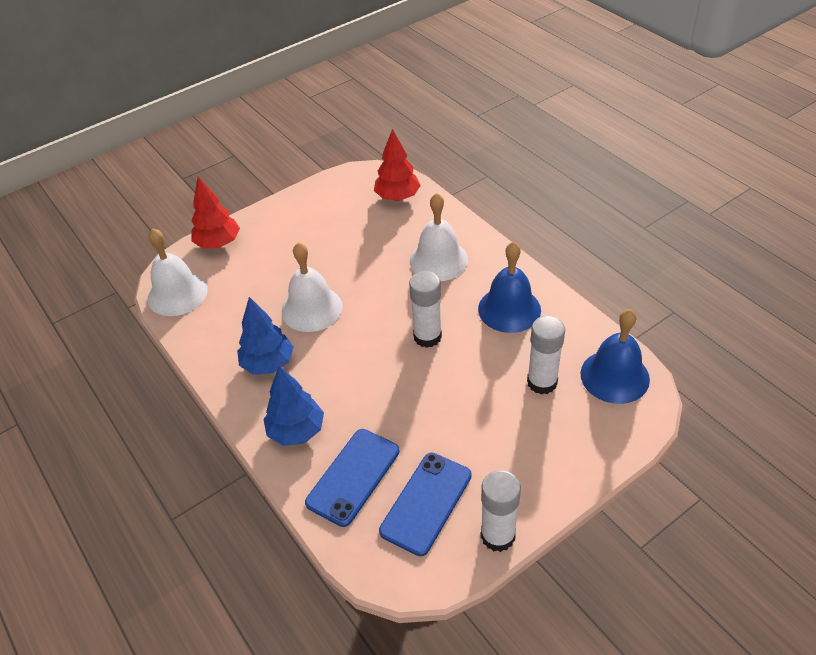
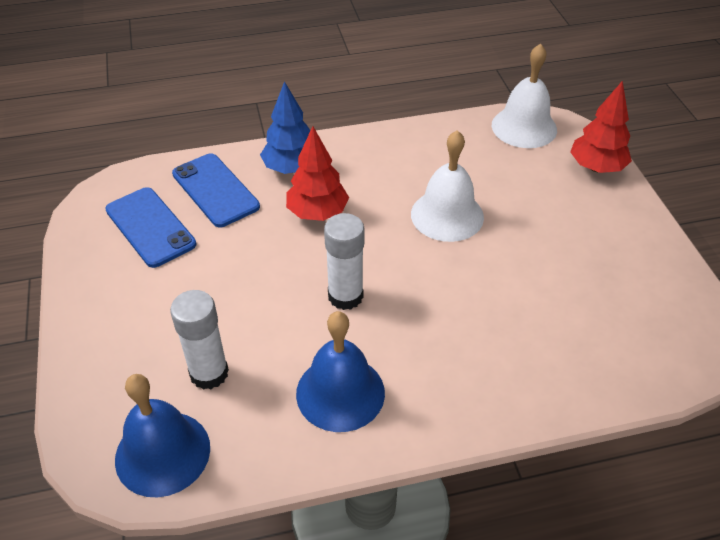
camera: 110 degrees right, 0 degrees up
blue tree [237,297,294,375] -> none
red tree [374,129,421,201] -> red tree moved to [286,126,349,221]
white bell [410,193,468,281] -> none
white glue stick [481,470,521,552] -> none

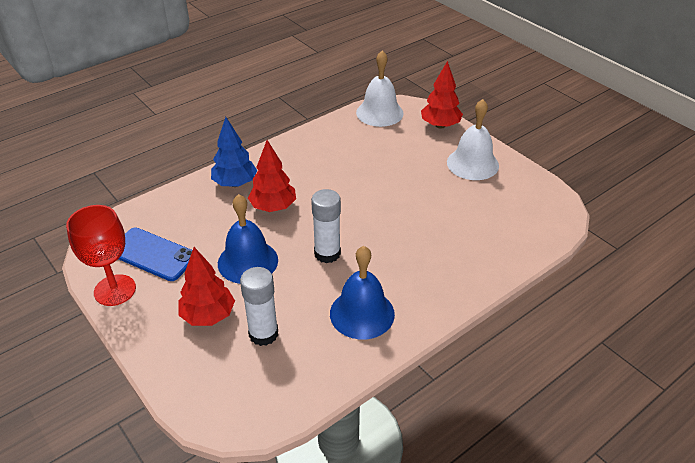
camera: 25 degrees left, 5 degrees down
blue bell [115,374,210,497] -> blue bell moved to [218,194,278,284]
blue phone [172,153,260,227] -> none
white bell [411,130,484,242] -> white bell moved to [447,99,499,180]
none -> red goblet [66,205,136,306]
none -> red tree [178,247,235,326]

